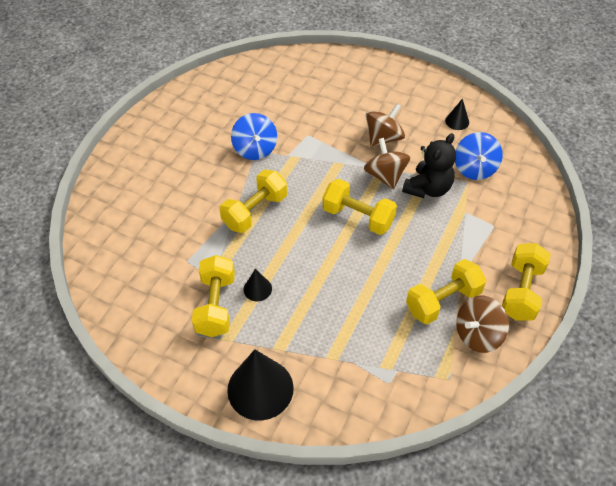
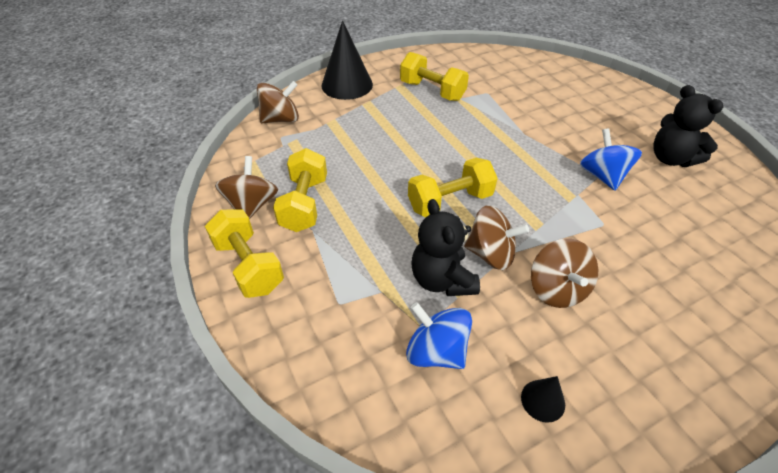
camera: 125 degrees right, 5 degrees down
yellow dumbbell [219,170,287,233] -> none
blue spinning top [231,113,277,160] -> blue spinning top turned 60 degrees clockwise [580,128,642,190]
black cone [244,269,272,301] -> none
none -> brown spinning top [257,81,299,123]
none -> black teddy bear [653,85,723,167]

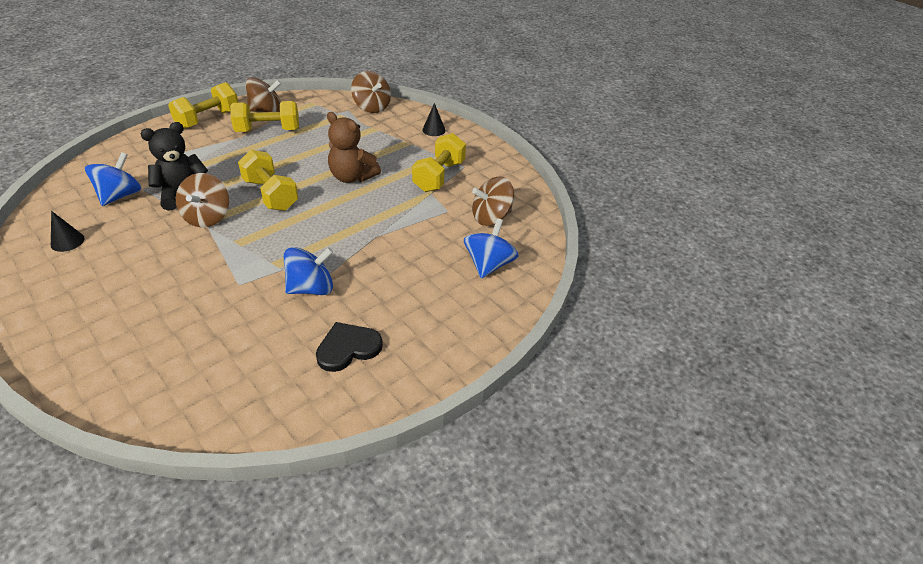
camera: 75 degrees right, 5 degrees down
black cone [322,20,373,100] -> black cone [422,103,446,136], size x0.48
brown spinning top [531,239,598,308] -> brown spinning top moved to [472,177,514,226]
black teddy bear [653,85,723,167] -> black heart [316,322,383,372]
none -> brown teddy bear [327,112,381,183]
none -> blue spinning top [464,218,518,278]

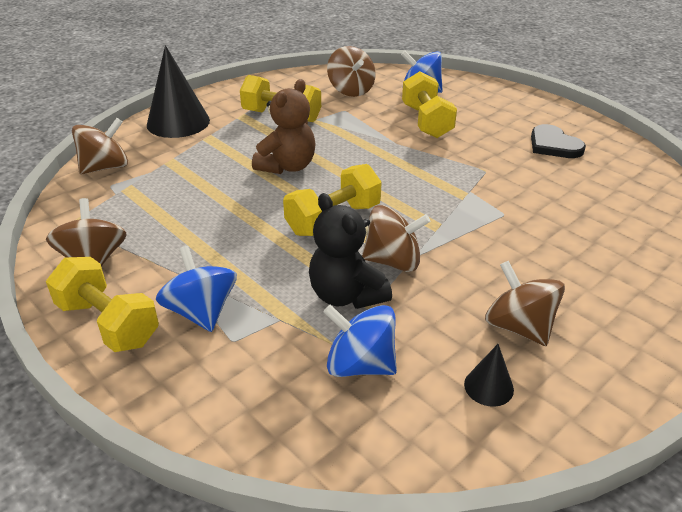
camera: 90 degrees left, 5 degrees down
yellow dumbbell [230,101,299,132] -> yellow dumbbell moved to [402,71,457,138]
blue spinning top [284,247,333,295] -> blue spinning top moved to [156,246,237,332]
black cone [422,103,446,136] -> black cone [147,45,210,138], size x2.10
none -> brown spinning top [485,261,565,346]

